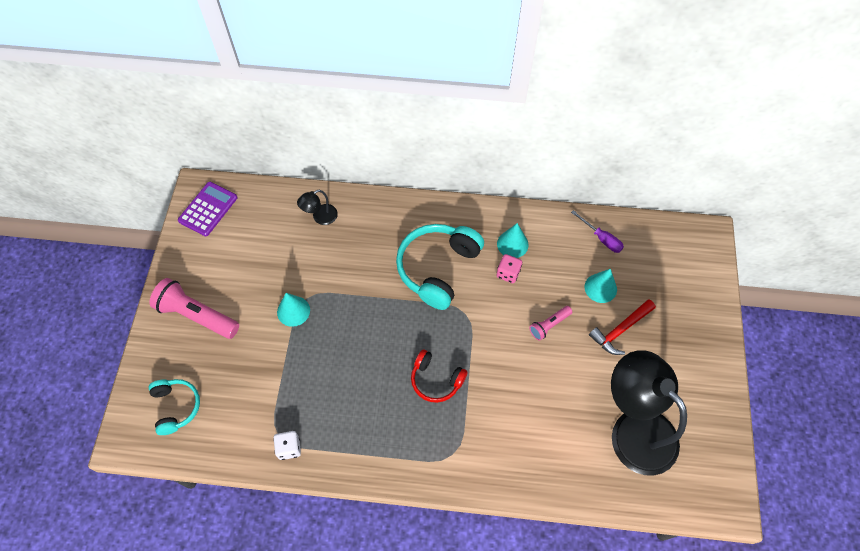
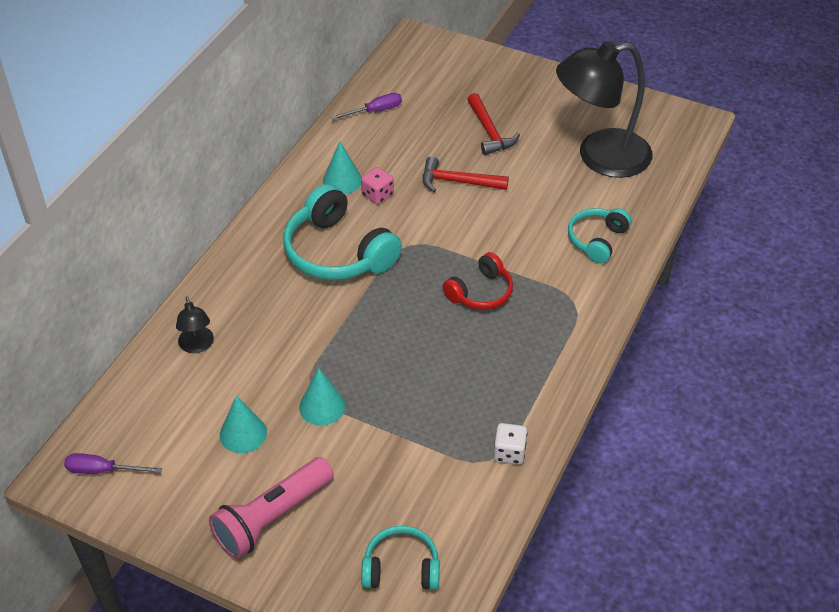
camera: 70 degrees left, 15 degrees down
purple calculator [178,182,237,236] -> purple screwdriver [64,453,162,474]
pink flashlight [529,306,572,341] -> red hammer [423,156,509,192]
turquoise cone [584,269,617,303] -> turquoise cone moved to [220,396,267,453]
none -> turquoise headphones [568,208,631,263]

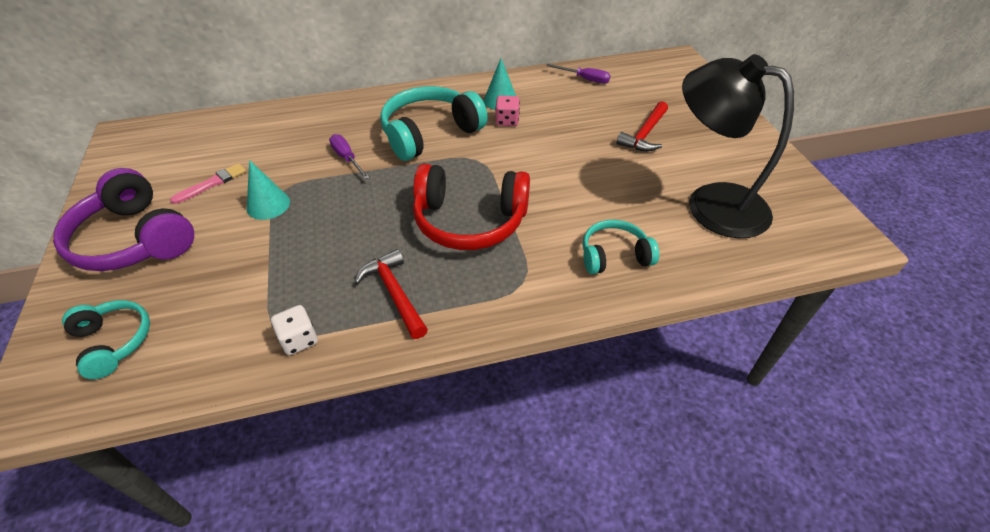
camera: 50 degrees right, 0 degrees up
purple screwdriver [64,453,162,474] -> purple screwdriver moved to [329,134,369,179]
black lamp [176,297,214,353] -> none
pink flashlight [209,457,334,559] -> purple headphones [53,168,194,271]
turquoise cone [220,396,267,453] -> pink brush [170,163,246,204]
turquoise headphones [283,184,402,280] -> turquoise headphones turned 45 degrees clockwise [380,86,488,161]
red hammer [423,156,509,192] -> red hammer moved to [354,249,428,339]
red headphones [442,252,513,310] -> red headphones [413,164,530,250], size x1.73

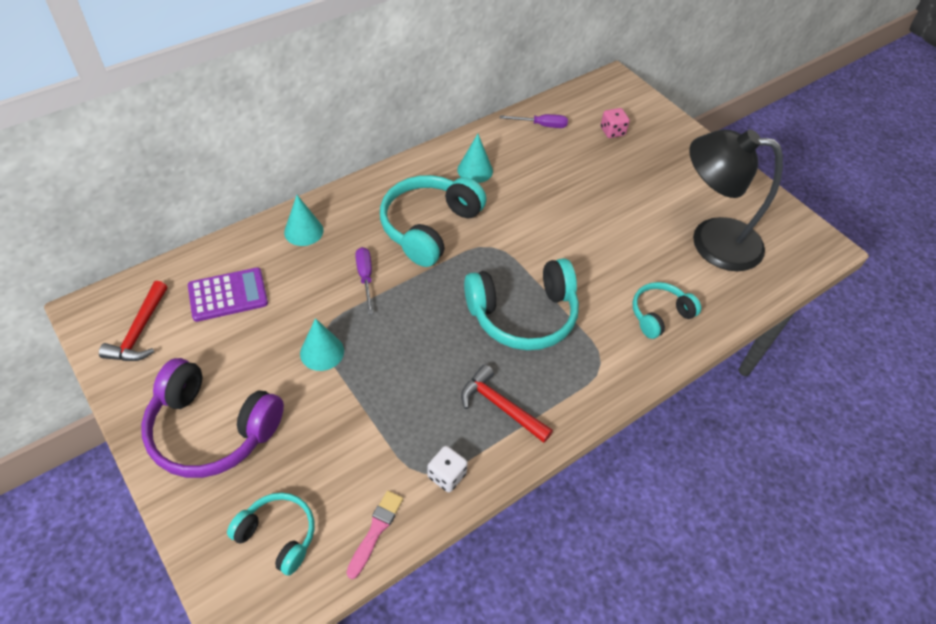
camera: 25 degrees left, 5 degrees up
pink brush [170,163,246,204] -> pink brush moved to [346,491,403,579]
purple screwdriver [329,134,369,179] -> purple screwdriver turned 45 degrees clockwise [355,247,373,314]
red headphones [413,164,530,250] -> turquoise headphones [464,258,579,350]
pink dice [495,96,520,126] -> pink dice moved to [601,108,630,138]
red hammer [616,101,668,151] -> red hammer moved to [99,281,167,361]
none -> purple calculator [188,267,268,322]
none -> turquoise cone [284,195,324,246]

